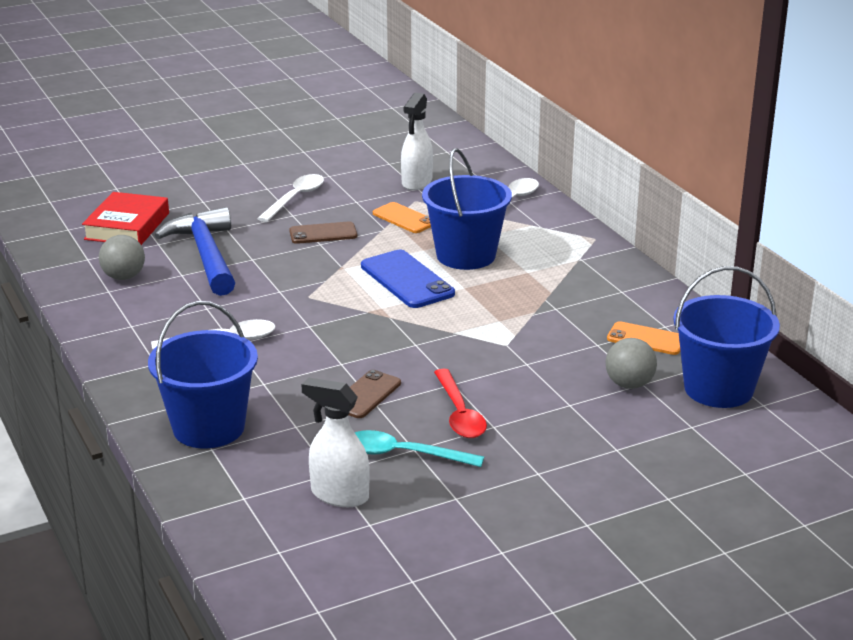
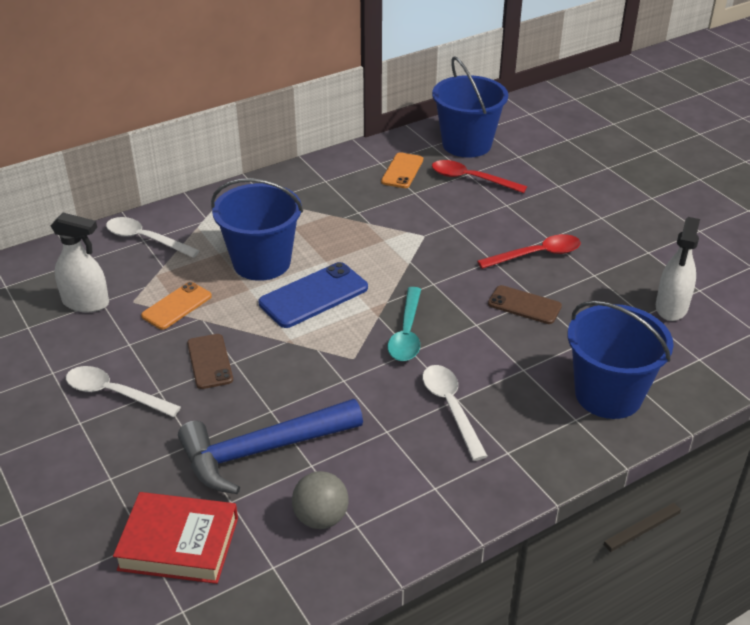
camera: 95 degrees left, 10 degrees up
turquoise spoon [354,430,484,467] -> turquoise spoon moved to [388,287,421,361]
grey ball [605,338,657,389] -> red spoon [432,160,527,193]

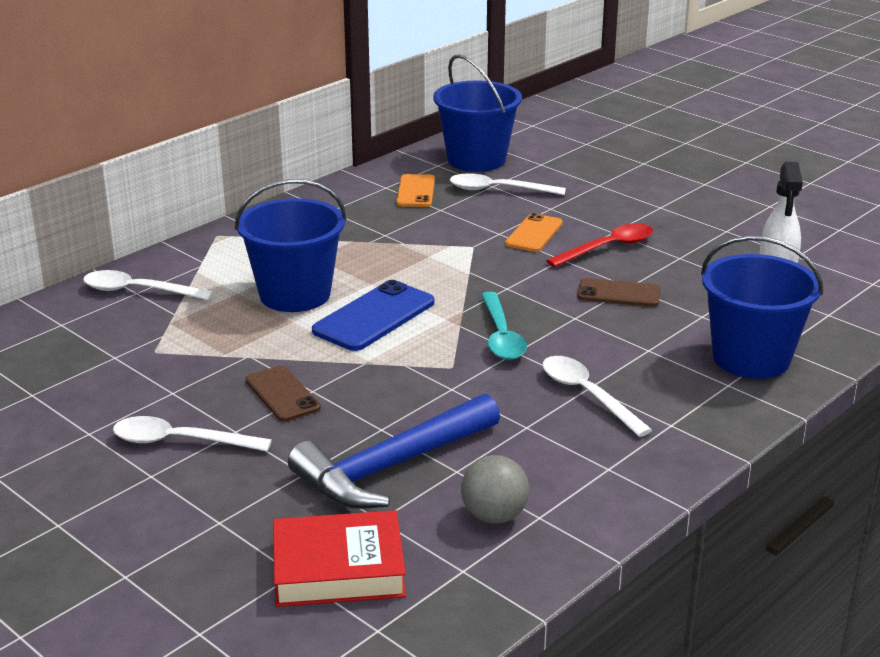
camera: 15 degrees left, 10 degrees down
white spray bottle [51,213,109,312] -> none
orange phone [141,282,212,330] -> orange phone moved to [505,213,563,252]
red spoon [432,160,527,193] -> white spoon [450,173,566,195]

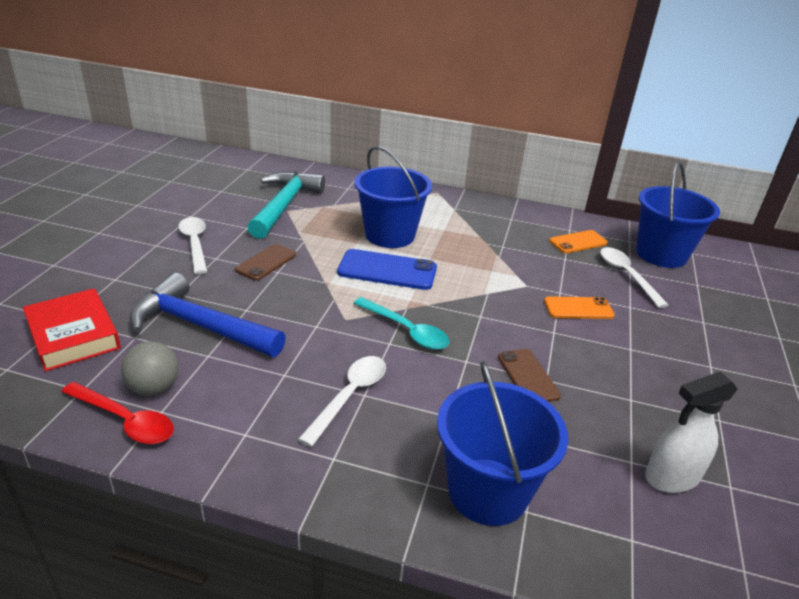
camera: 60 degrees right, 5 degrees up
white spoon [83,270,214,300] -> none
turquoise spoon [481,292,527,360] -> turquoise spoon turned 105 degrees counterclockwise [354,297,450,350]
red spoon [546,223,653,267] -> red spoon moved to [61,382,174,444]
none -> turquoise hammer [247,171,325,239]

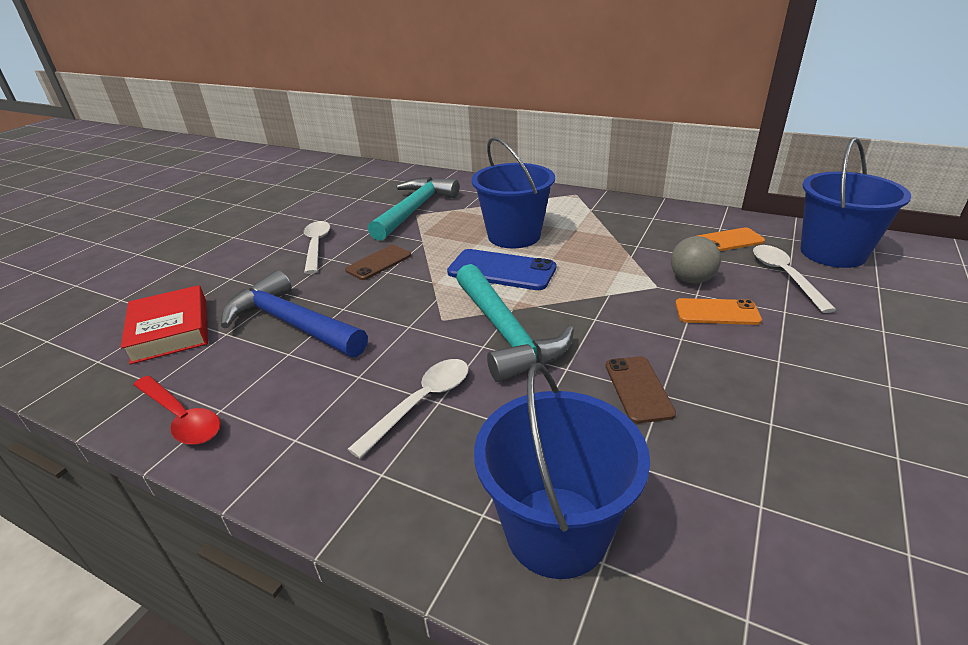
camera: 15 degrees right, 0 degrees up
grey ball [121,341,179,396] -> grey ball moved to [671,236,721,284]
turquoise spoon [354,297,450,350] -> turquoise hammer [456,264,574,382]
white spray bottle [645,372,737,493] -> none

